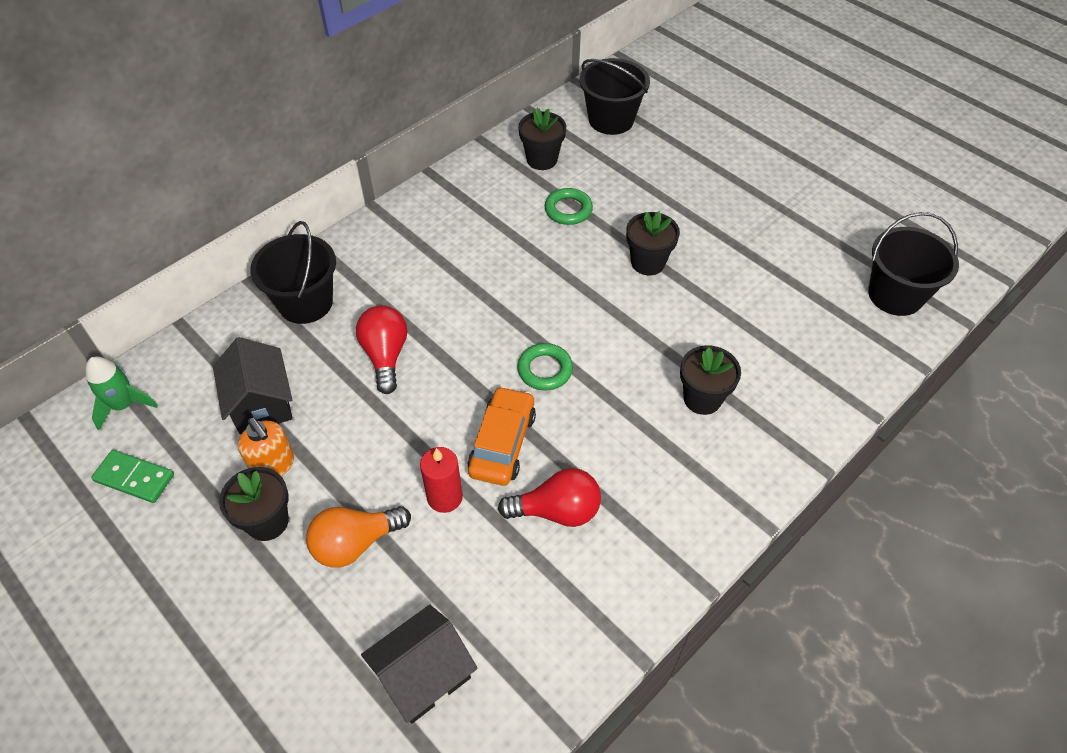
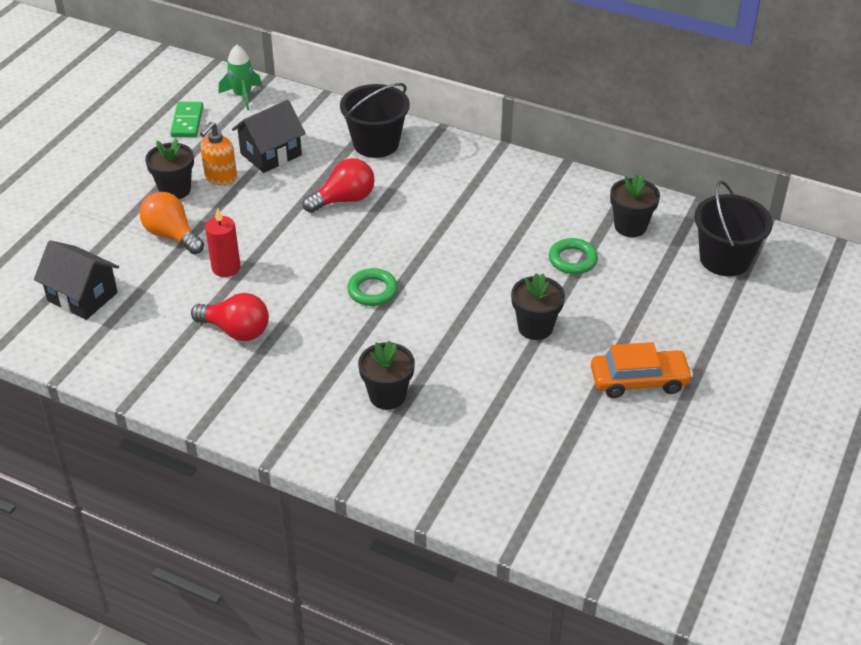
camera: 70 degrees right, 10 degrees down
orange car [467,386,536,486] -> orange car moved to [591,342,693,398]
red light bulb [498,468,601,527] -> red light bulb turned 45 degrees counterclockwise [191,293,269,341]
black bucket [868,212,959,316] -> none

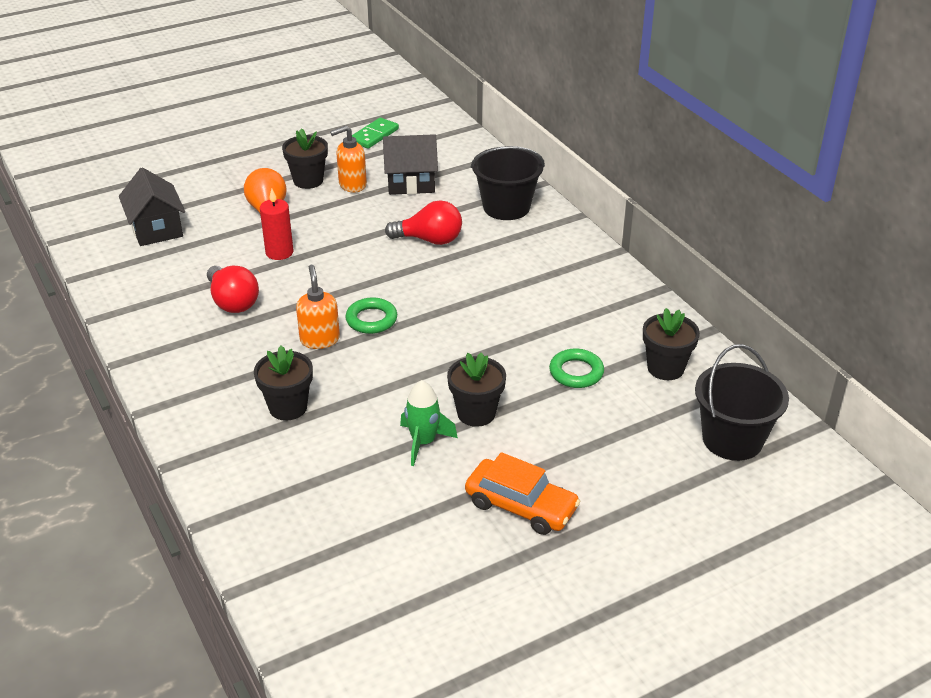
camera: 35 degrees right, 5 degrees down
green rocket [219,45,262,110] -> green rocket moved to [400,380,458,466]
none -> orange soap dispenser [296,265,340,349]

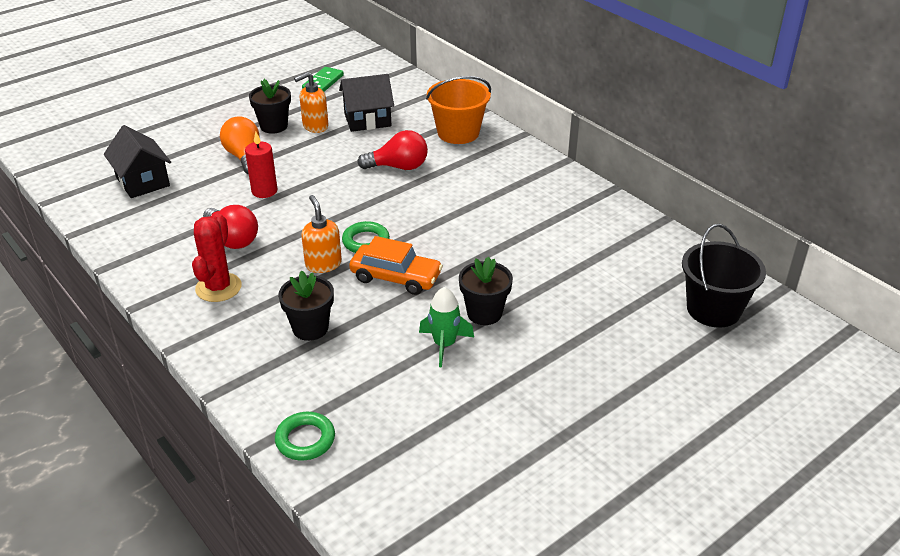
camera: 10 degrees left, 0 degrees up
orange car [465,452,581,535] -> orange car moved to [349,236,443,295]
black bucket [471,146,545,220] -> orange bucket [426,76,491,144]
green ring [549,349,604,388] -> green ring moved to [275,412,335,460]
black flower pot [643,308,700,380] -> none
none -> red cactus [192,214,241,302]

